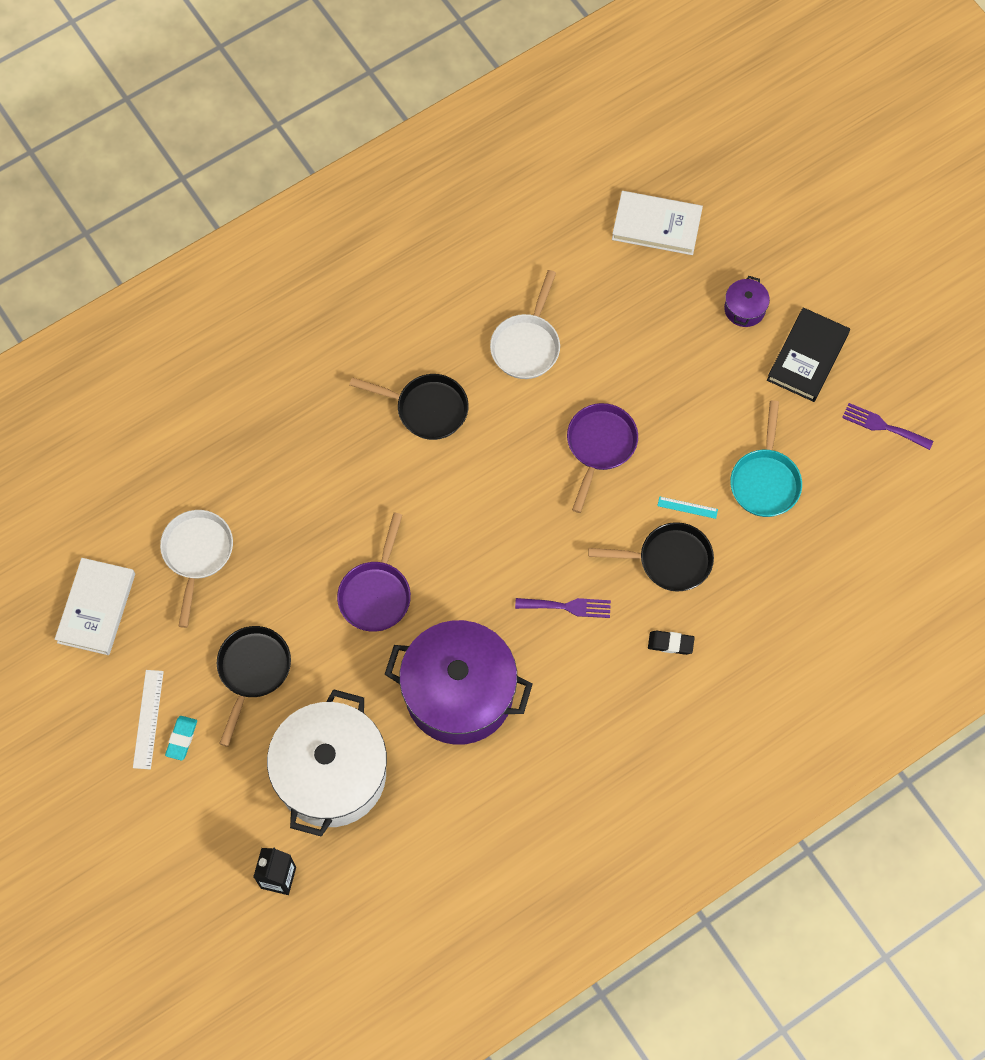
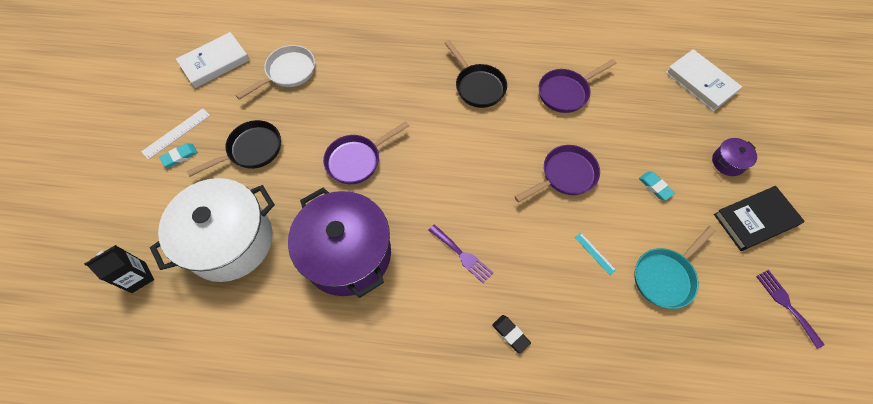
camera: 40 degrees right, 5 degrees down
white pan [490,270,560,379] -> purple pan [539,59,616,113]
black pan [588,522,714,592] -> none
none -> turquoise eraser [639,172,675,200]

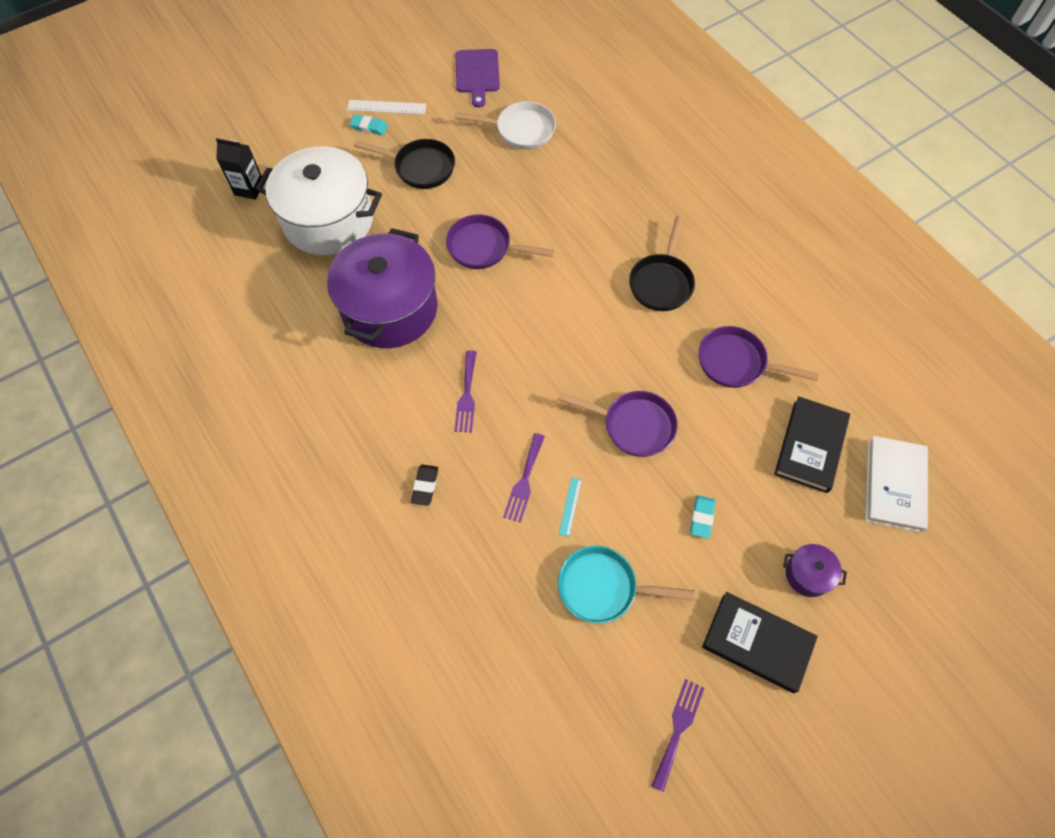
camera: 50 degrees right, 0 degrees up
white book [176,32,250,88] -> purple cutting board [456,49,500,107]
none -> purple fork [503,433,545,523]
none -> black book [774,396,850,493]

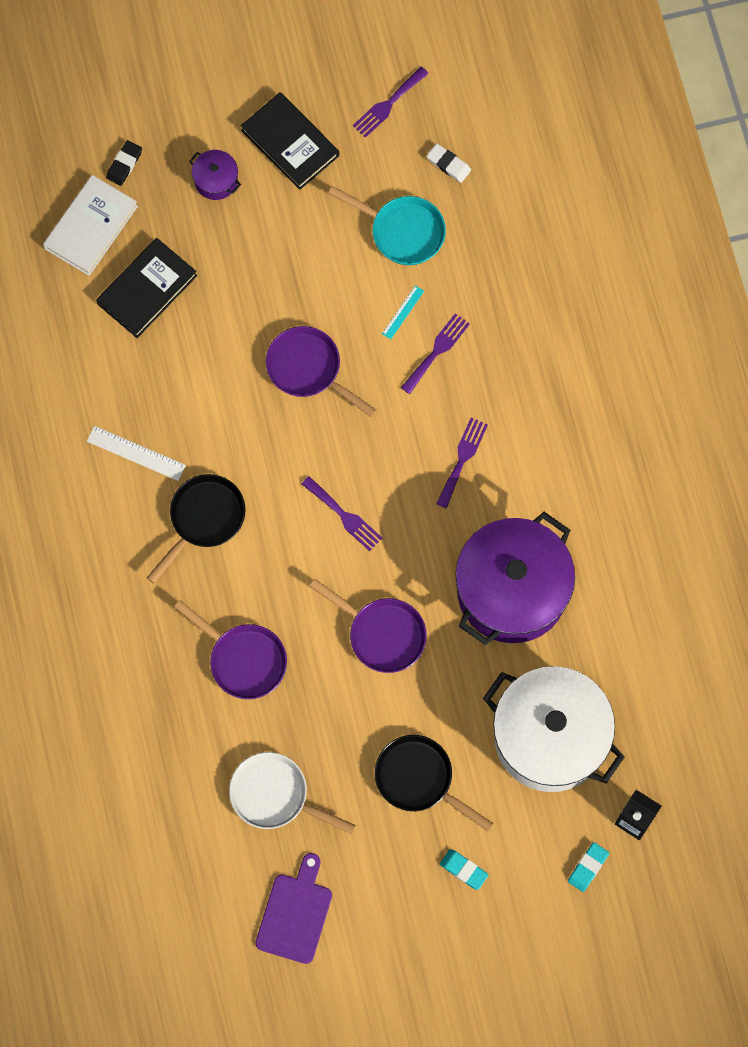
camera: 160 degrees left, 10 degrees up
white ruler [347,100,426,114] -> white ruler moved to [87,426,186,481]
black eraser [411,464,438,506] -> black eraser moved to [106,140,142,186]
turquoise eraser [690,495,715,539] -> turquoise eraser moved to [568,843,609,892]
purple pan [698,326,819,388] -> purple pan moved to [174,600,287,699]
none -> purple fork [302,476,382,551]
none -> white eraser [427,143,471,183]

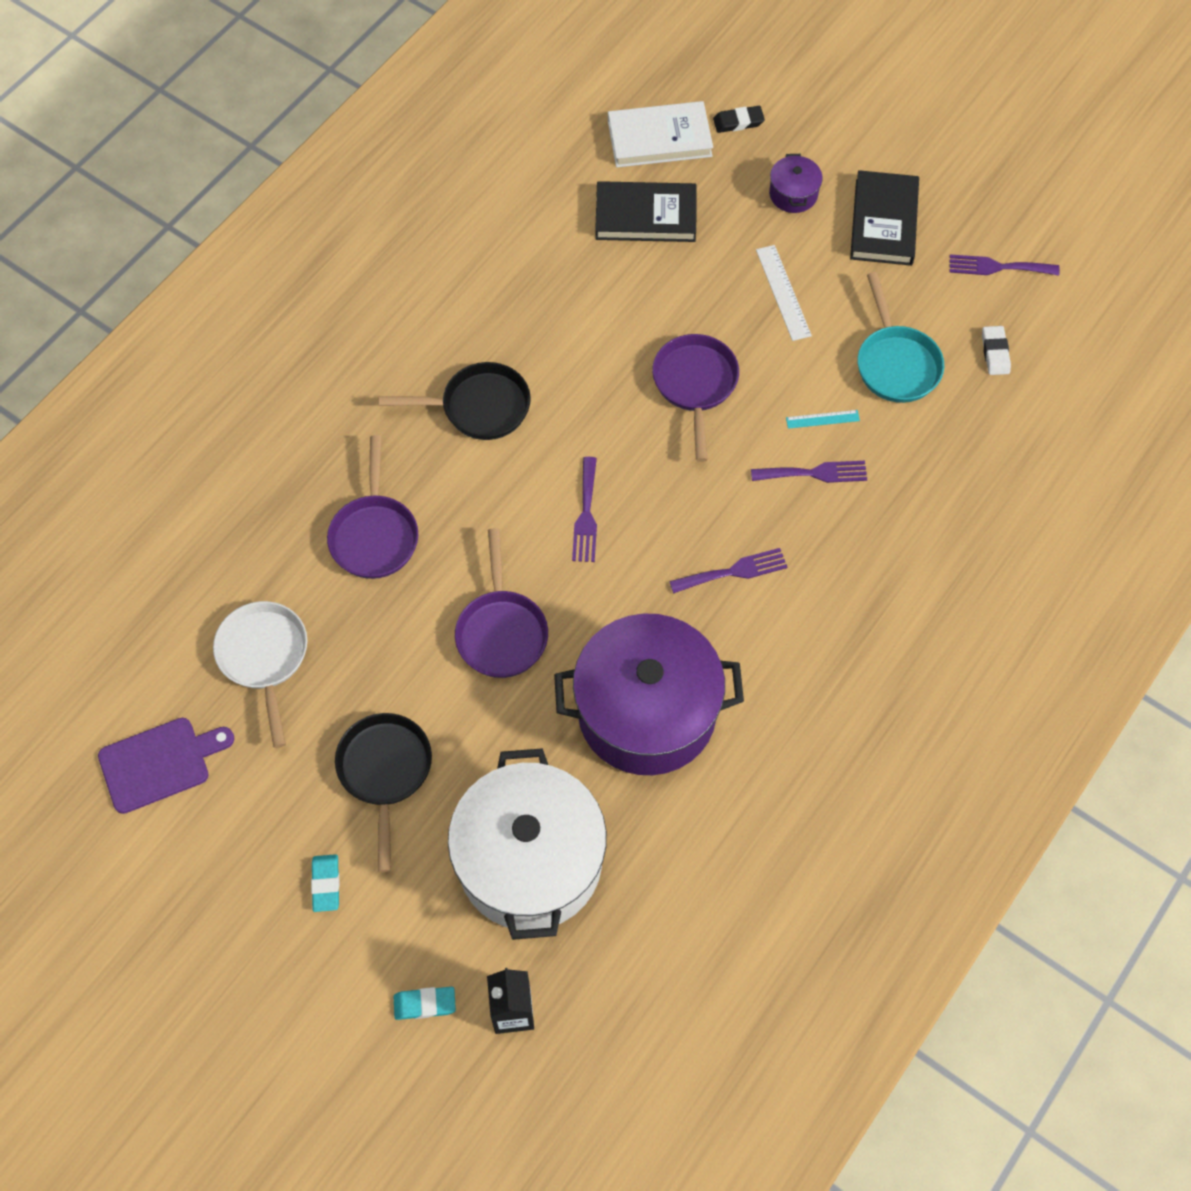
camera: 50 degrees right, 10 degrees down
white ruler [87,426,186,481] -> white ruler moved to [756,245,812,341]

